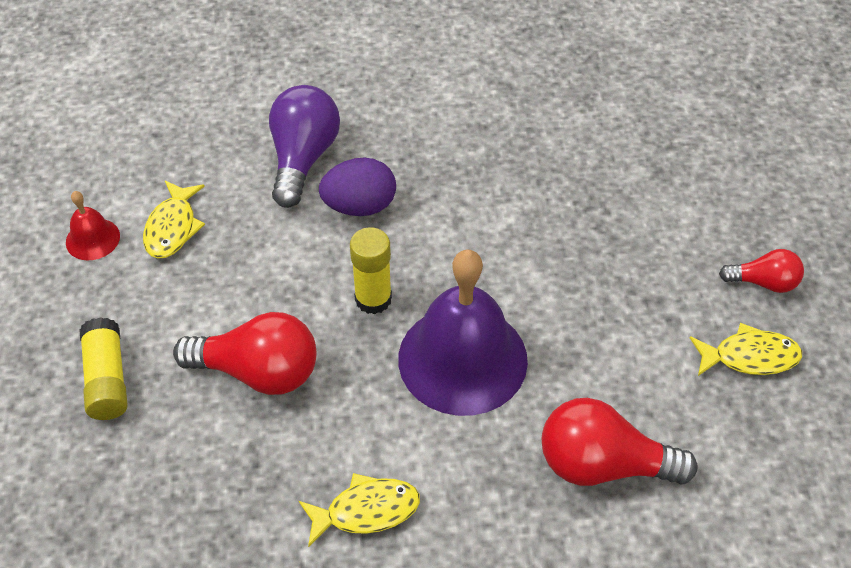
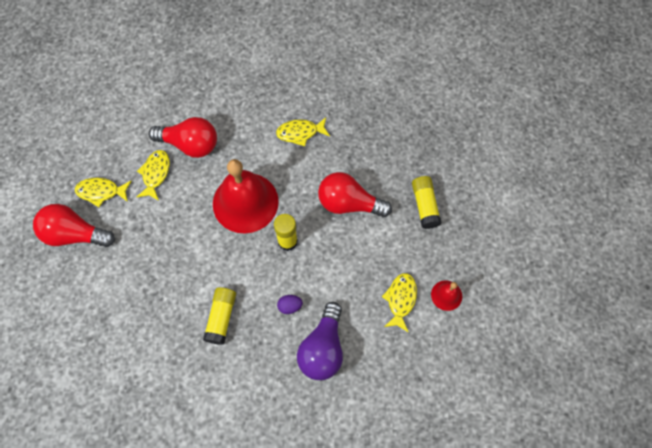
camera: 175 degrees left, 15 degrees up
purple egg [319,158,396,216] -> purple egg [277,295,303,314], size x0.55
purple bell [398,250,528,416] -> red bell [213,159,279,233]
red light bulb [719,249,804,293] -> red light bulb [33,204,115,247], size x1.76
none -> yellow fish [137,150,170,201]
none -> yellow glue stick [203,287,236,345]

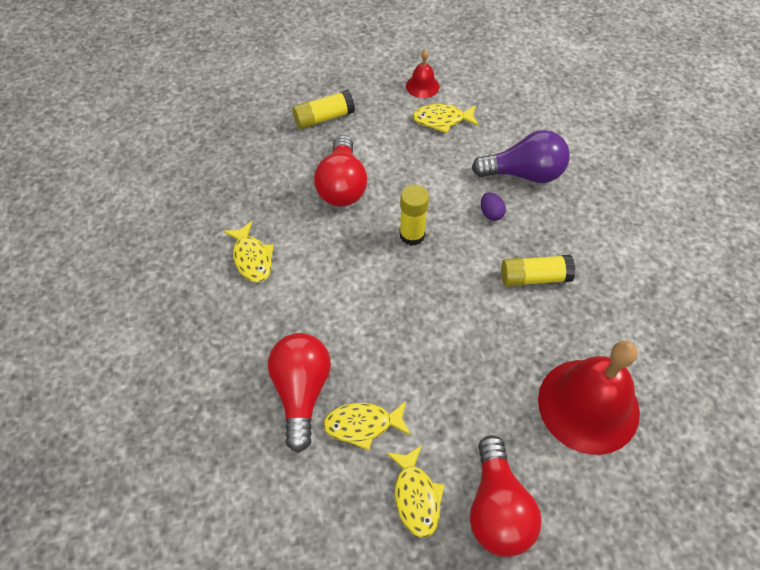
camera: 105 degrees left, 10 degrees down
red bell [213,159,279,233] -> red bell moved to [538,341,640,455]

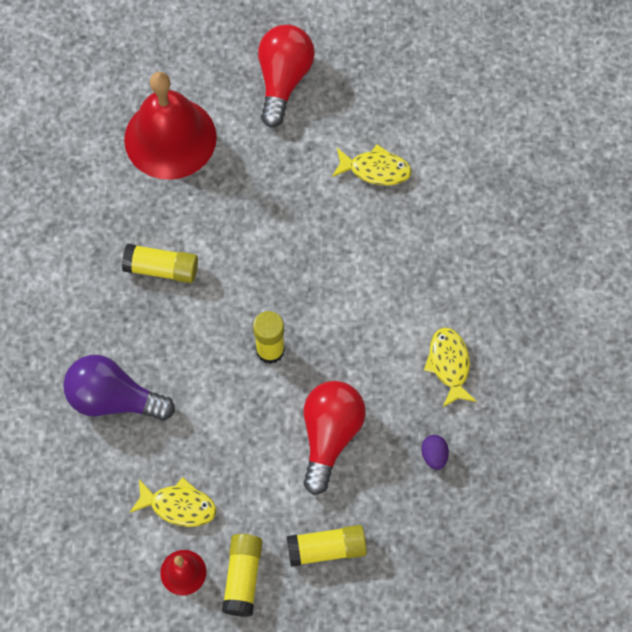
camera: 165 degrees left, 10 degrees up
red light bulb [268,333,331,453] -> none
yellow fish [386,445,445,538] -> none
purple egg [481,192,506,221] -> purple egg moved to [421,435,449,470]
none -> yellow glue stick [222,534,262,617]

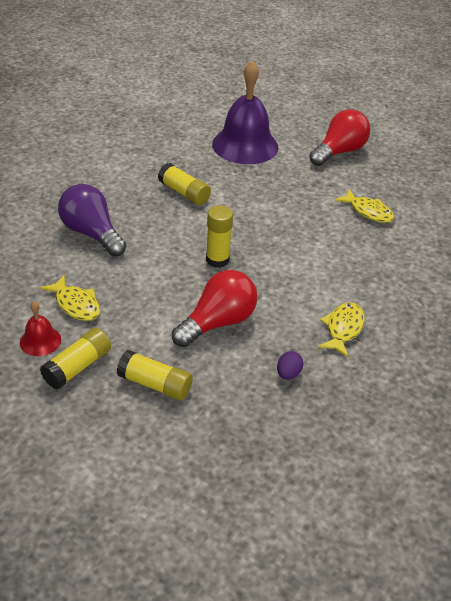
camera: 30 degrees right, 25 degrees down
red bell [124,72,217,180] -> purple bell [212,60,279,164]

